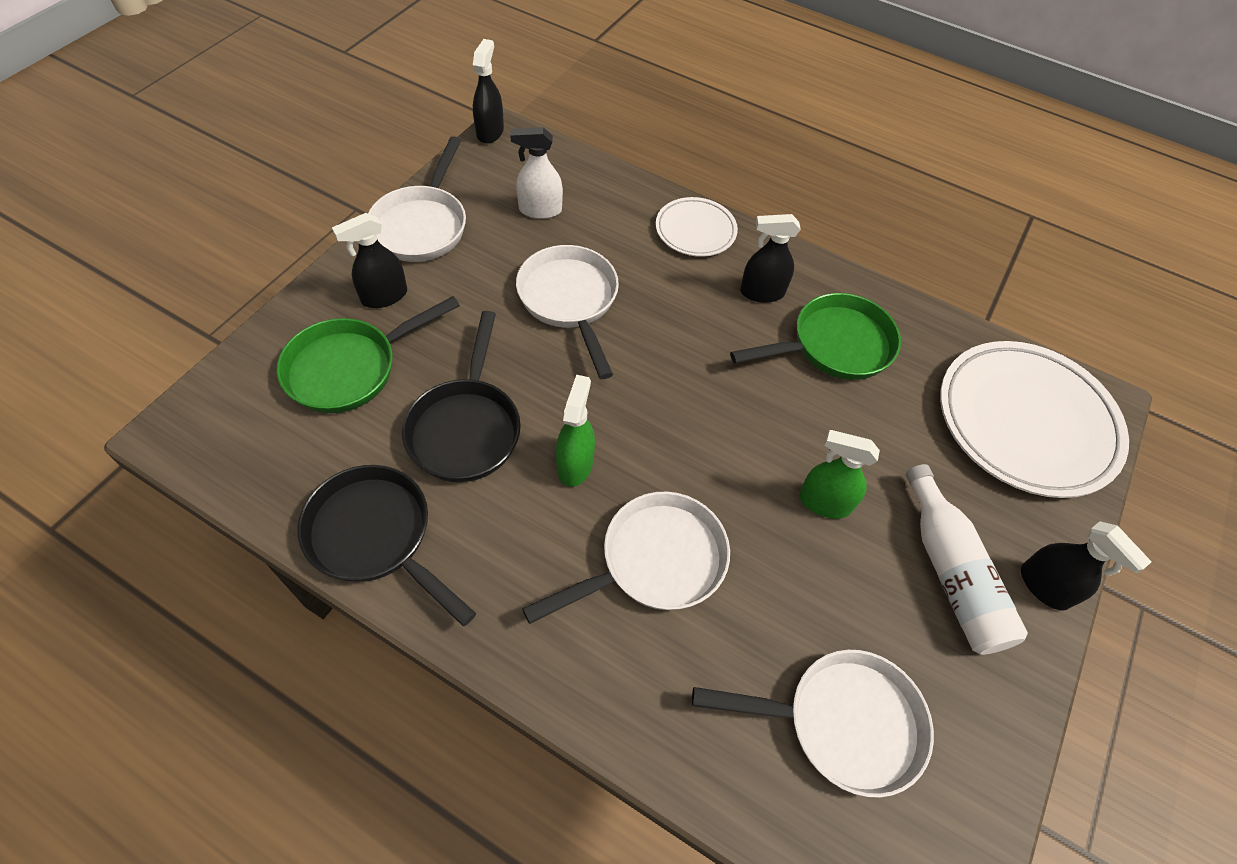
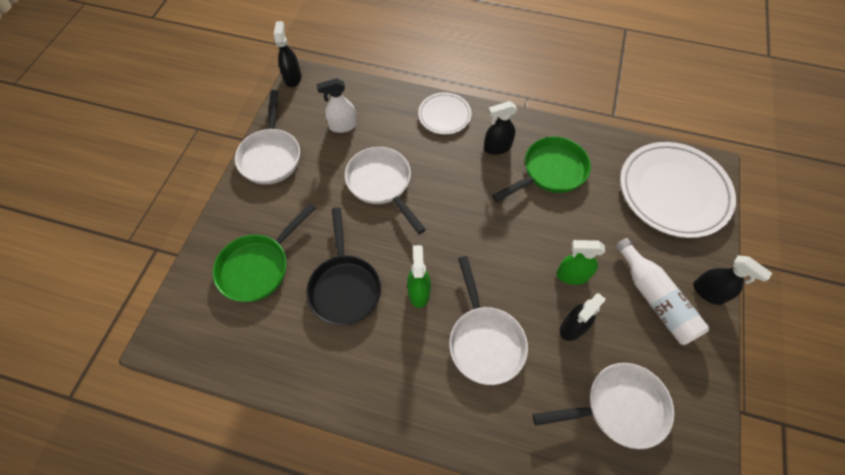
camera: 10 degrees left, 5 degrees up
black pan [298,465,476,626] -> none
black spray bottle [332,213,407,308] -> black spray bottle moved to [560,293,606,341]
white pan [522,492,730,624] -> white pan turned 120 degrees clockwise [449,256,528,385]

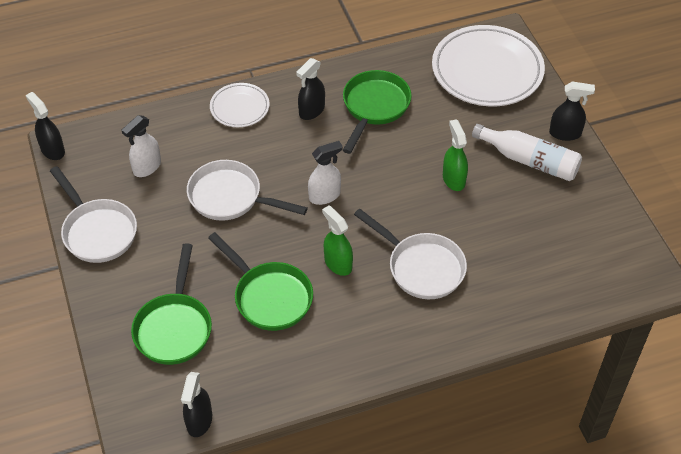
camera: 35 degrees left, 10 degrees down
black pan [306,207,381,325] -> green pan [208,232,313,331]
white pan [533,363,674,449] -> none
green spray bottle [556,240,605,285] -> green spray bottle turned 105 degrees clockwise [443,119,468,191]
black spray bottle [560,293,606,341] -> black spray bottle moved to [181,372,212,437]
none -> white spray bottle [308,141,343,205]

